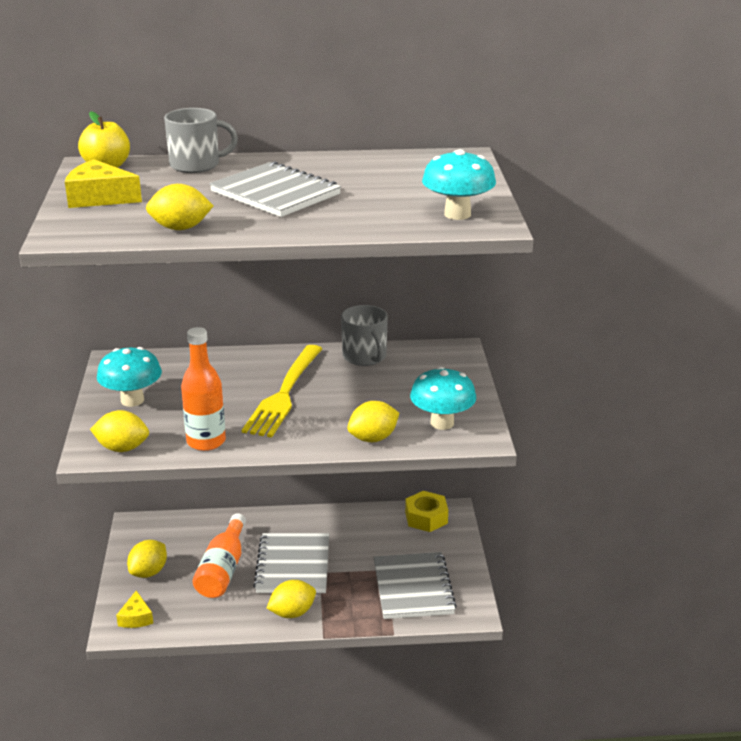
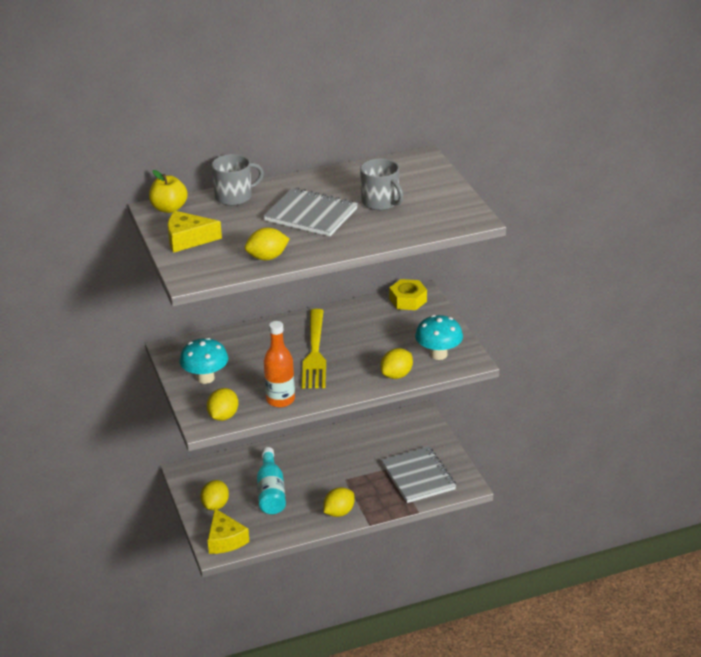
camera: 15 degrees left, 5 degrees up
yellow lemon [90,410,149,452] -> yellow lemon turned 60 degrees counterclockwise [207,388,238,421]
yellow cheese [116,590,153,628] -> yellow cheese [208,509,249,554], size x1.59
orange bottle [193,513,246,598] -> turquoise bottle [257,447,286,514]
grey notebook [253,533,329,593] -> none
grey mug [341,305,388,366] -> grey mug moved to [360,159,404,210]
yellow nut [405,491,448,532] -> yellow nut moved to [389,279,427,310]
turquoise mushroom [422,149,496,220] -> none

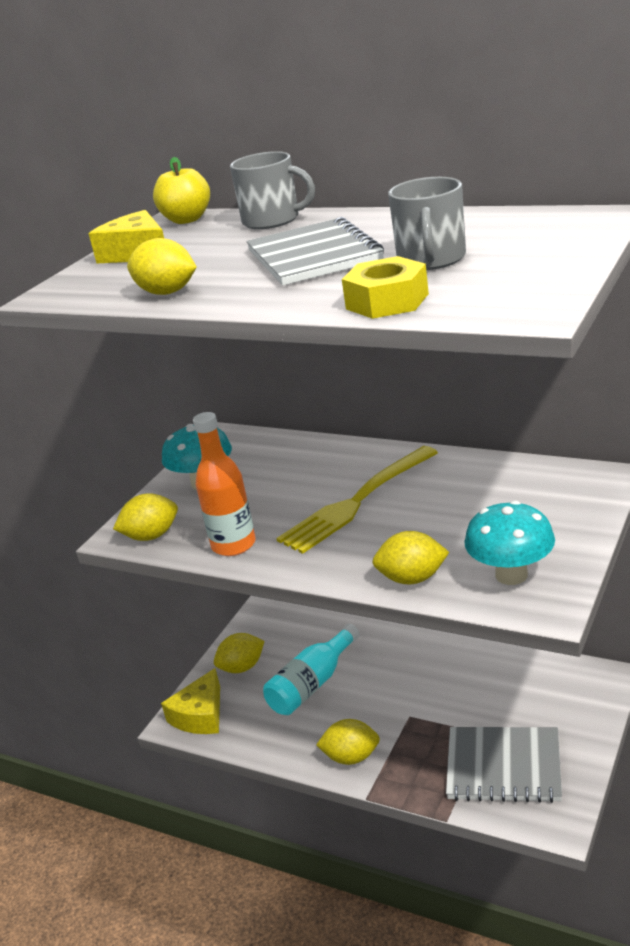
camera: 50 degrees right, 5 degrees down
grey notebook [381,446,456,503] -> grey notebook turned 75 degrees clockwise [446,727,562,803]
yellow nut [389,279,427,310] -> yellow nut moved to [342,256,429,319]

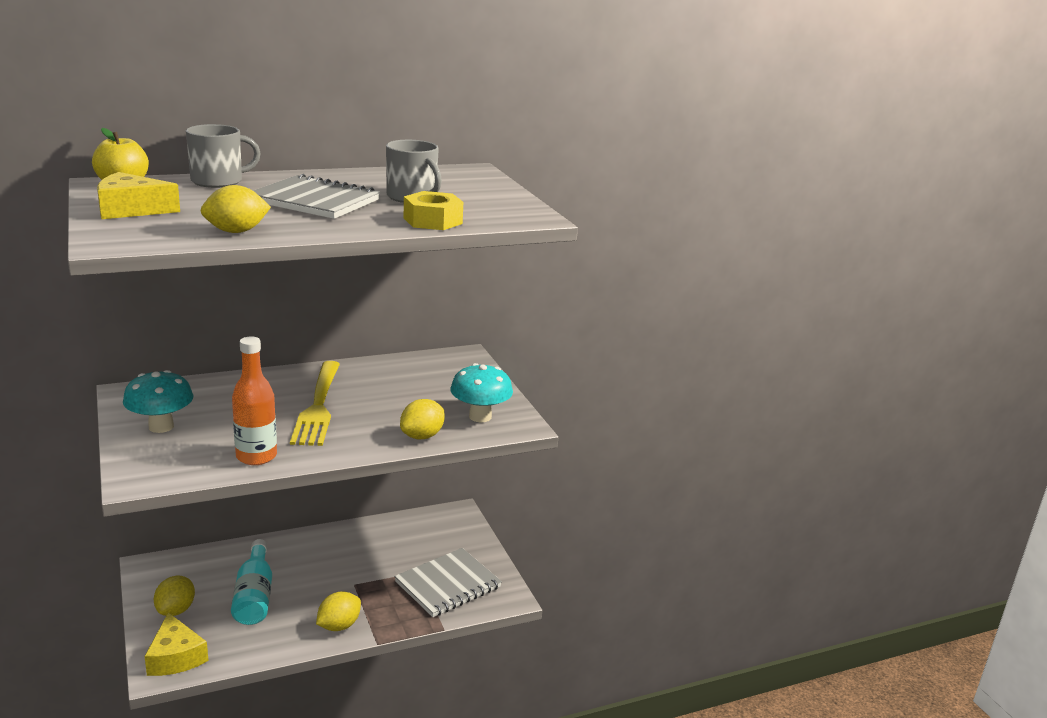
camera: 55 degrees left, 5 degrees down
yellow lemon [113,493,178,541] -> none

